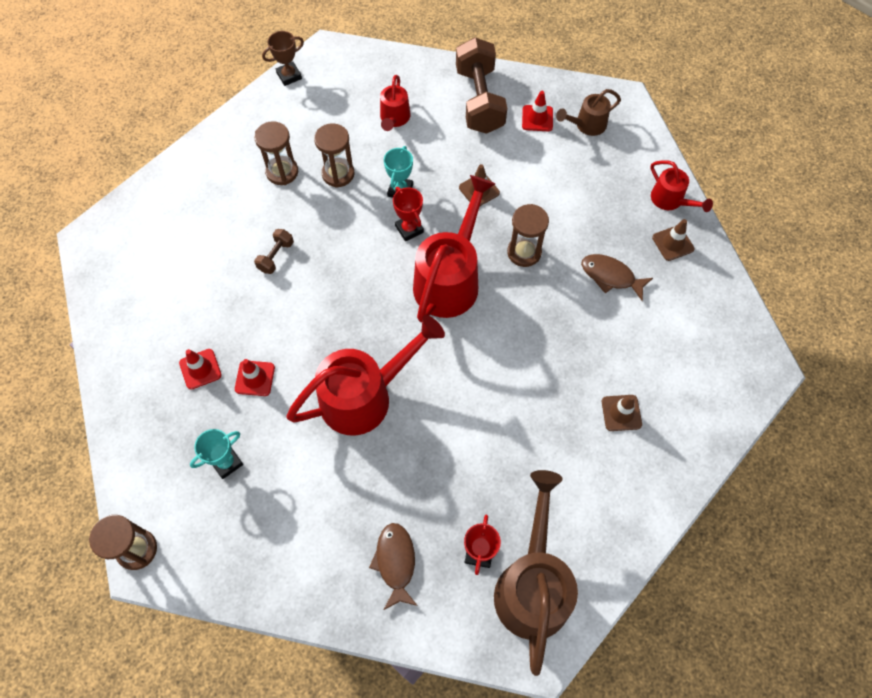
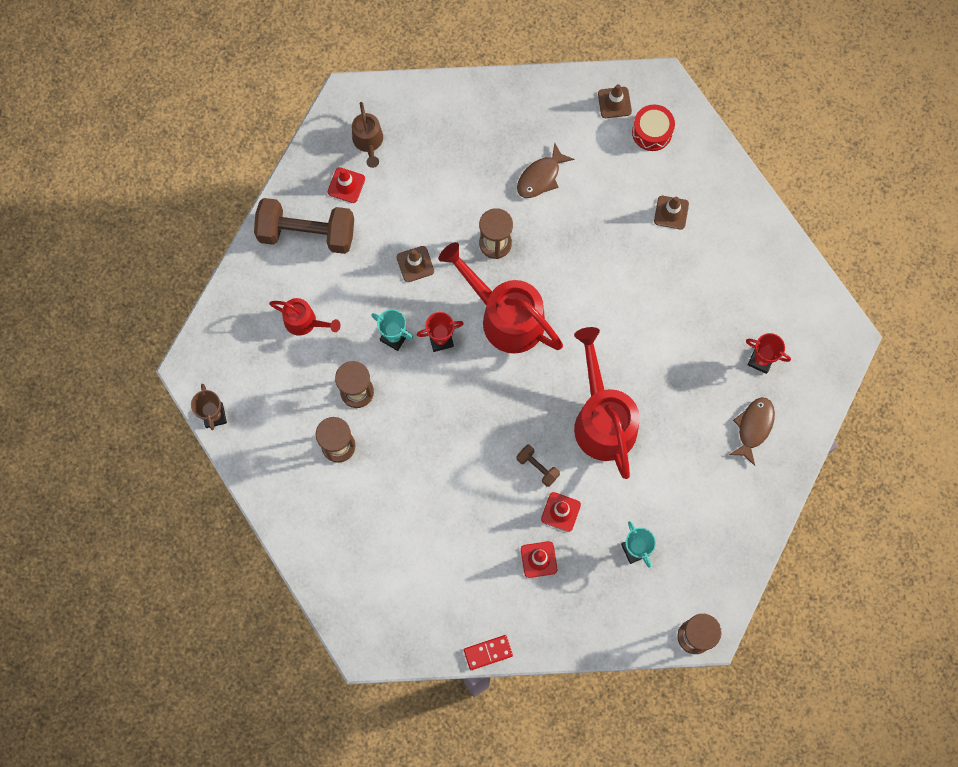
camera: 75 degrees left, 10 degrees up
brown dumbbell [254,229,294,274] -> brown dumbbell moved to [516,445,560,487]
brown fish [369,523,418,610] -> brown fish turned 105 degrees clockwise [729,397,775,466]
brown watering can [494,470,578,676] -> none
red watering can [650,160,713,212] -> none
brown traffic cone [652,219,694,261] -> brown traffic cone moved to [598,84,632,118]
none -> red domino [464,635,513,670]
none -> red drum [632,104,675,151]

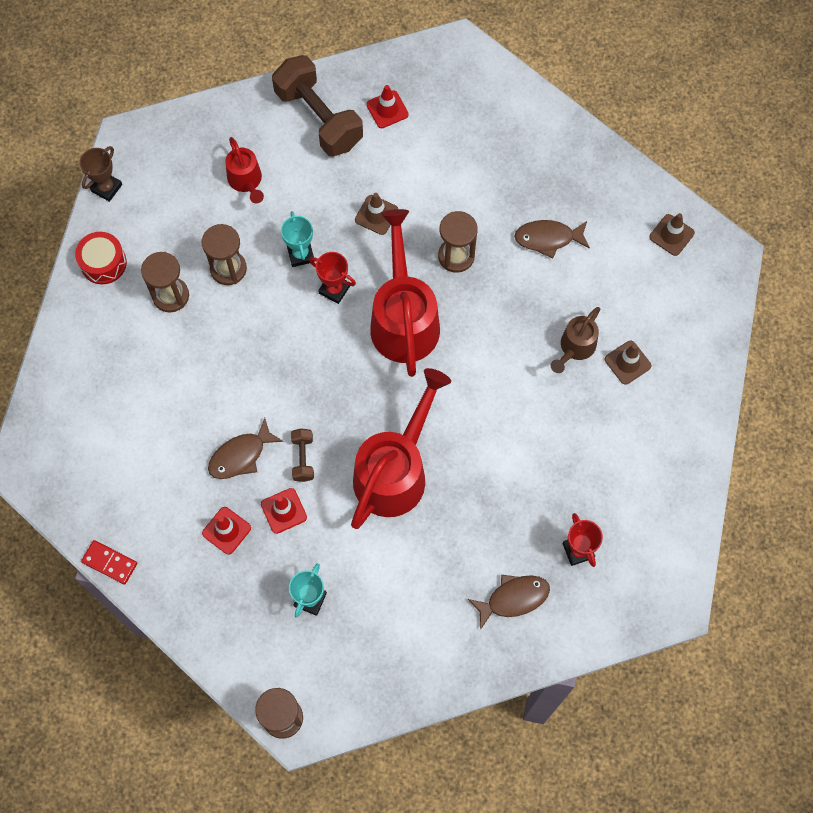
camera: 45 degrees right, 5 degrees down
brown watering can [352,102,383,168] -> brown watering can moved to [551,307,600,373]
red drum [632,104,675,151] -> red drum moved to [75,232,127,284]
none -> brown fish [208,418,284,479]

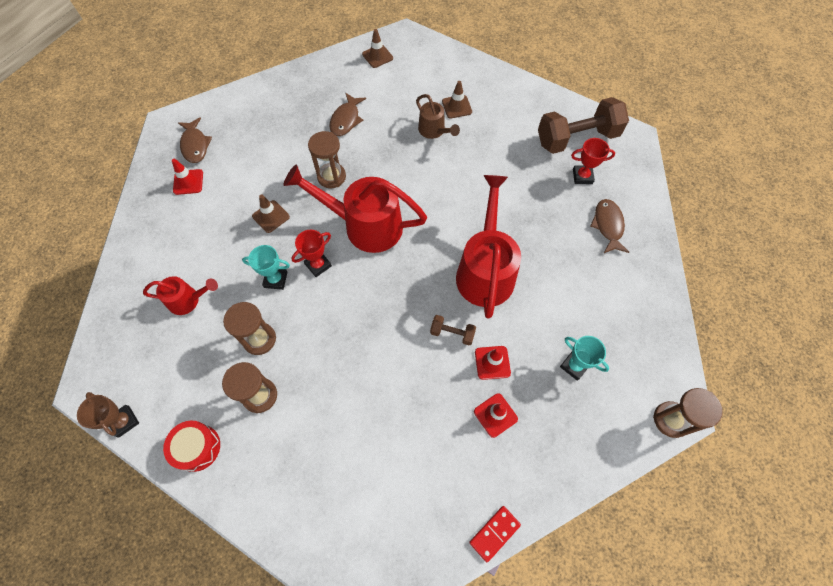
camera: 70 degrees left, 5 degrees down
brown fish [208,418,284,479] -> brown fish moved to [178,117,212,163]
brown dumbbell [272,55,363,156] -> brown dumbbell moved to [538,97,629,154]
red watering can [351,368,451,529] -> red watering can turned 45 degrees clockwise [456,175,521,319]

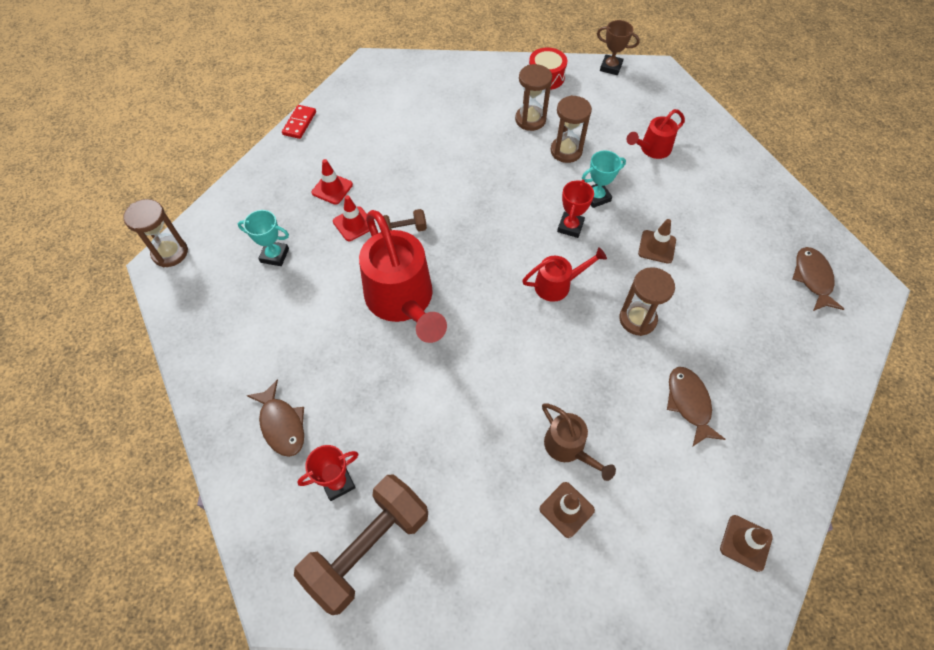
camera: 150 degrees right, 5 degrees down
red traffic cone [172,159,203,195] -> none
brown fish [178,117,212,163] -> brown fish turned 45 degrees clockwise [793,247,844,311]
red watering can [284,164,427,253] -> red watering can [522,247,607,302], size x0.52
brown watering can [416,94,460,139] -> brown watering can turned 150 degrees counterclockwise [542,404,616,481]

